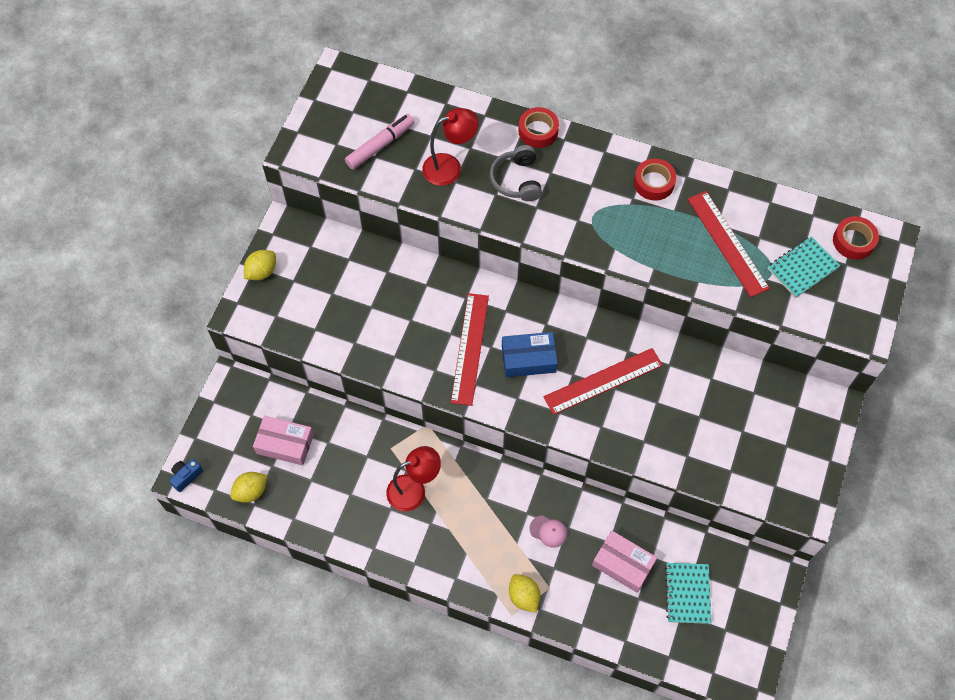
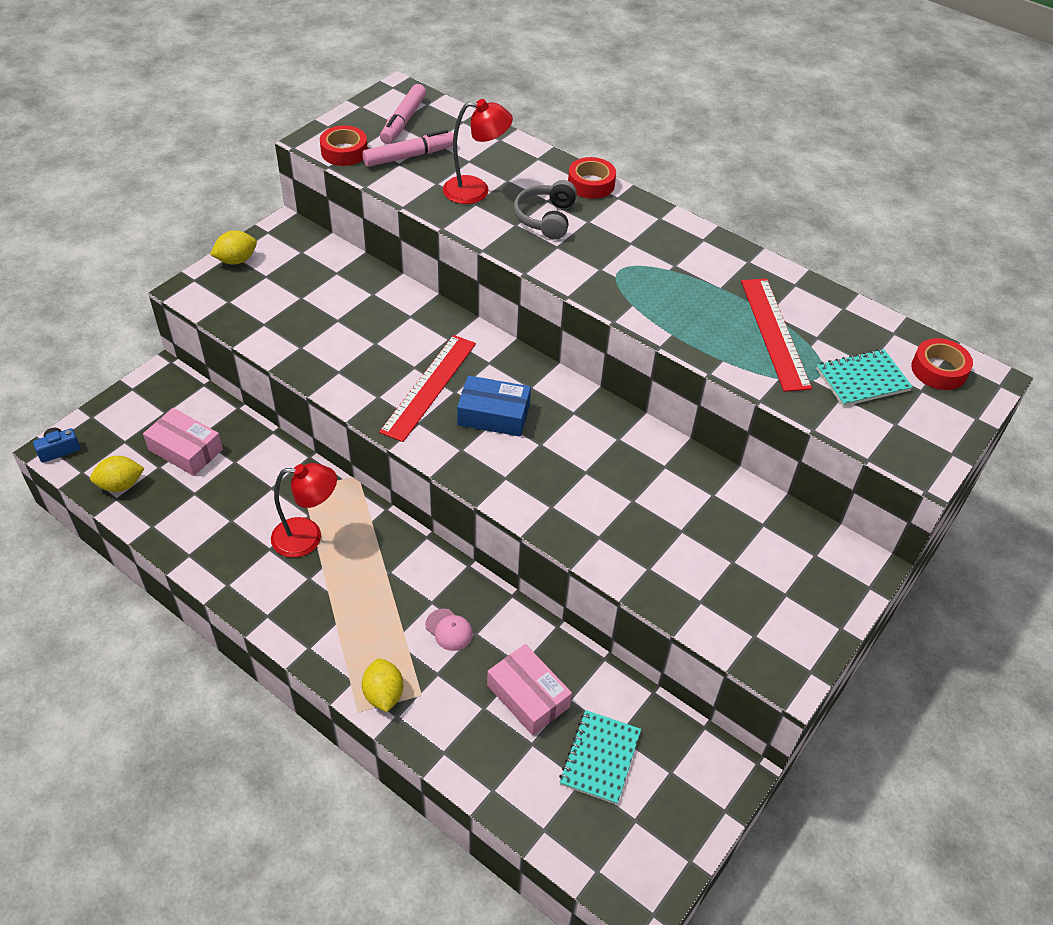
camera: 15 degrees right, 15 degrees down
red ruler [543,348,663,415] -> none
red tape [634,159,676,201] -> red tape moved to [320,125,368,166]
none -> pink marker [380,84,426,144]

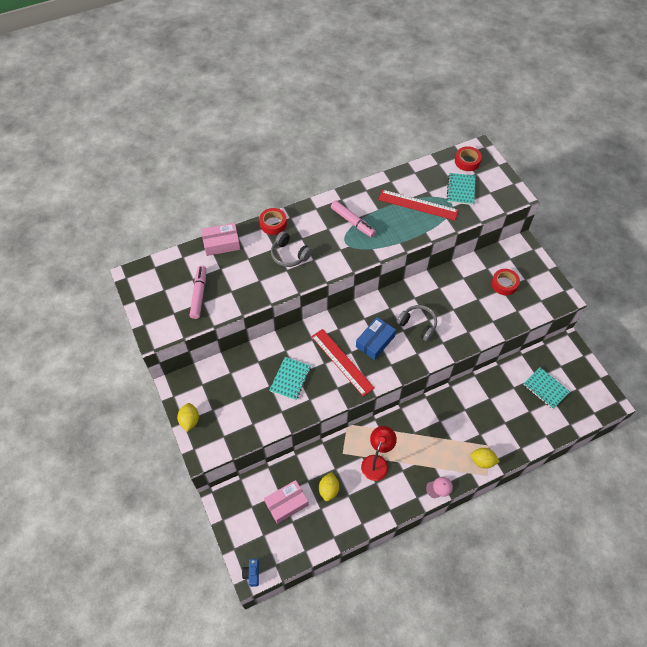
camera: 60 degrees left, 10 degrees up
yellow lemon [90,456,145,492] -> yellow lemon moved to [319,472,339,501]
red tape [320,125,368,166] -> red tape moved to [491,269,520,295]
pink marker [380,84,426,144] -> pink marker moved to [331,201,376,237]
pink cap [425,609,473,651] -> pink cap moved to [426,477,453,498]
red lamp [443,99,513,204] -> none
pink box [487,644,572,735] -> pink box moved to [201,223,240,256]
none -> turquoise notebook [270,357,311,400]
none -> grey headphones [397,305,437,341]

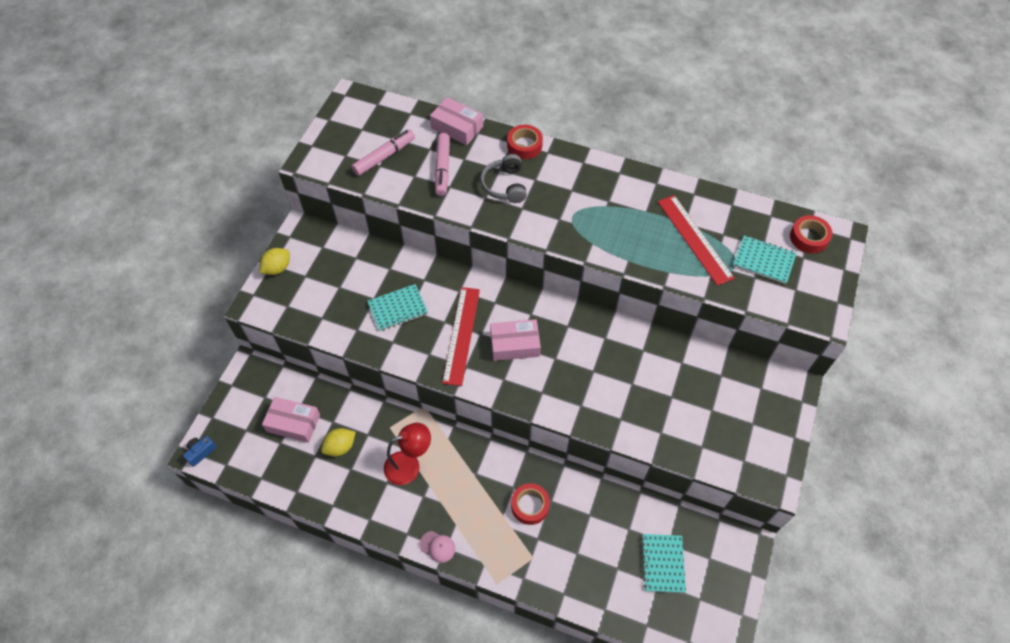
camera: 45 degrees right, 0 degrees up
pink marker [331,201,376,237] -> pink marker moved to [435,133,450,196]
blue box [356,317,396,360] -> pink box [490,319,541,361]
grey headphones [397,305,437,341] -> none
turquoise notebook [446,173,476,205] -> turquoise notebook turned 60 degrees clockwise [733,235,797,284]
yellow lemon [471,448,500,468] -> none
red tape [491,269,520,295] -> red tape moved to [511,483,550,525]

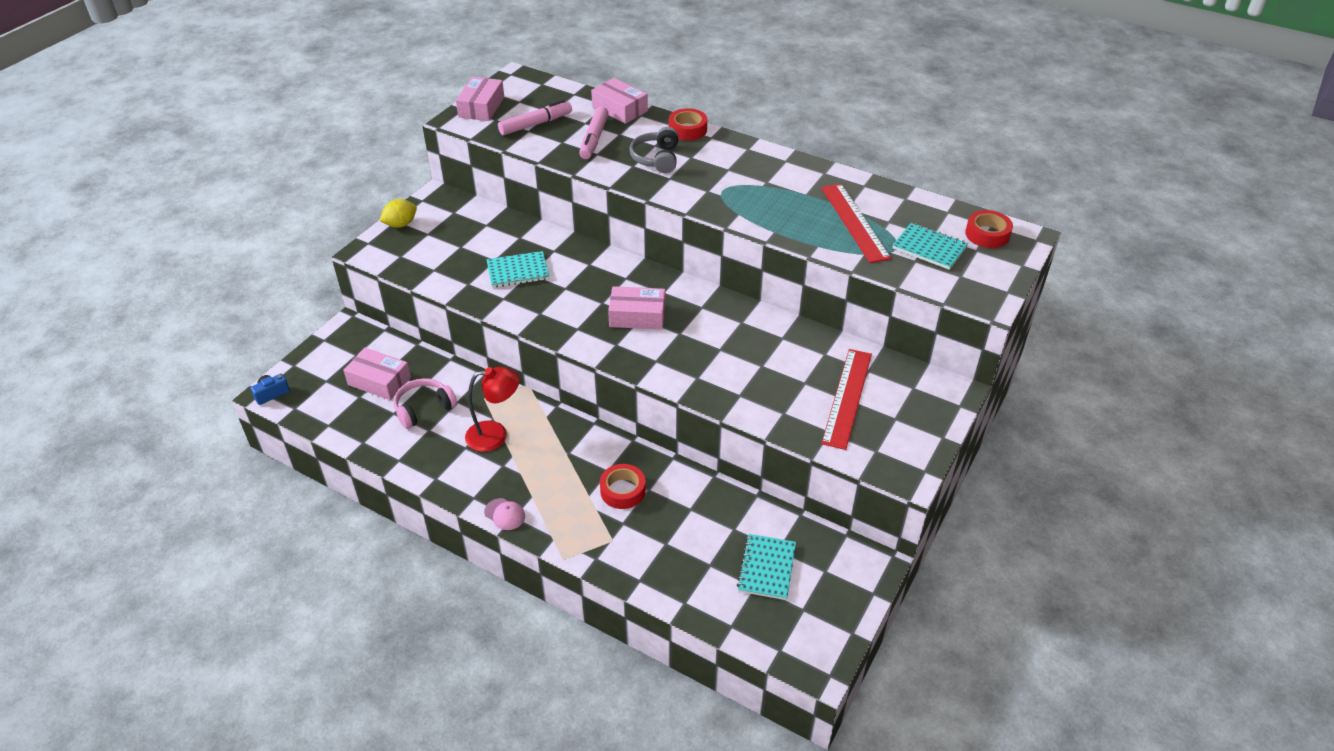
camera: 10 degrees right, 15 degrees down
yellow lemon [321,428,356,457] -> pink headphones [394,378,457,429]
red ruler [442,287,480,386] -> red ruler moved to [821,349,872,450]
none -> pink box [456,77,504,121]

